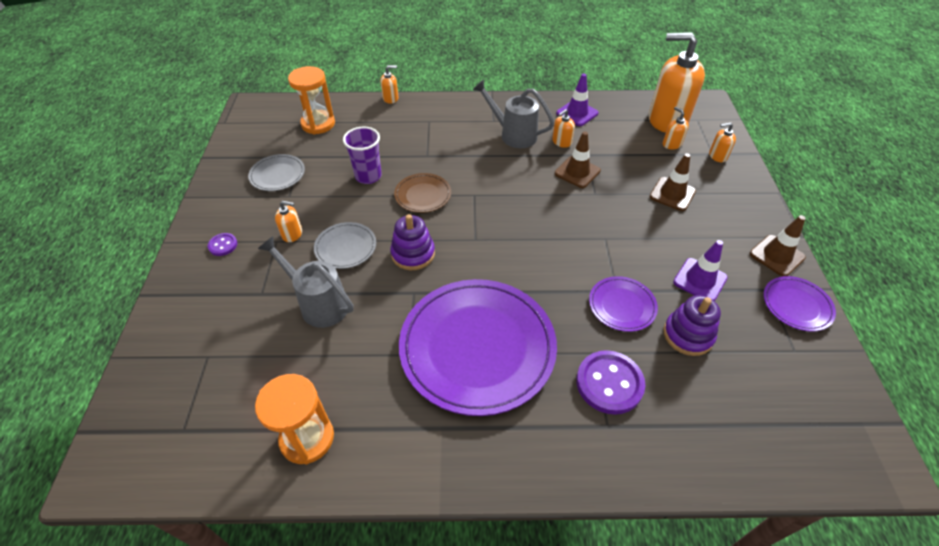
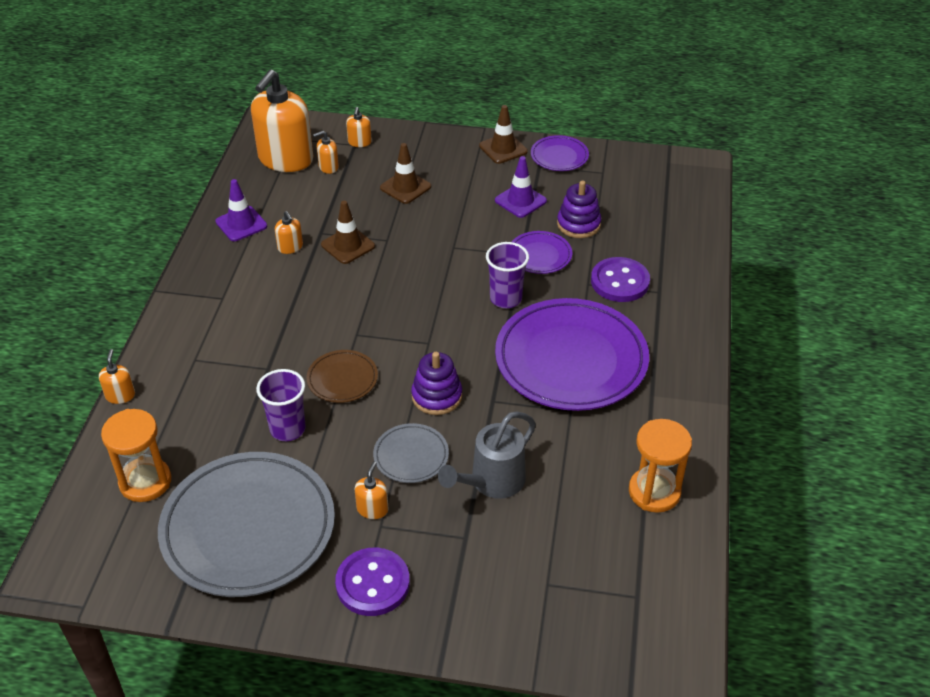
camera: 80 degrees left, 5 degrees down
purple button [208,233,237,256] -> purple button [335,548,410,616], size x1.98
grey plate [248,154,305,191] -> grey plate [158,452,335,597], size x2.18
grey watering can [473,79,554,148] -> none
none -> purple cup [486,242,529,308]

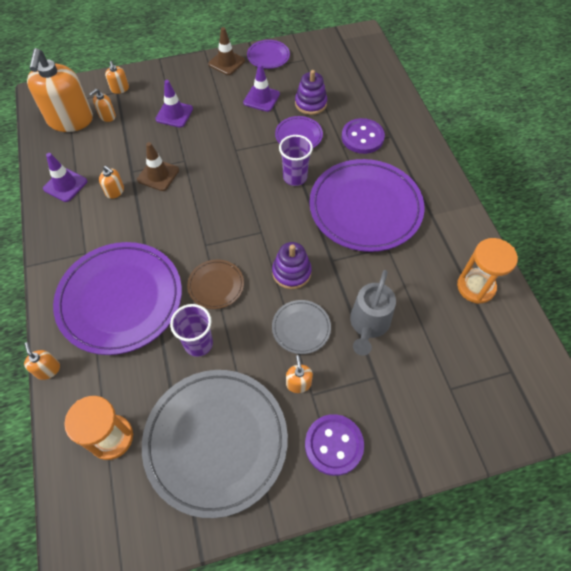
camera: 25 degrees left, 15 degrees up
brown traffic cone [380,143,431,204] -> purple traffic cone [155,80,193,128]
none -> purple plate [53,242,182,355]

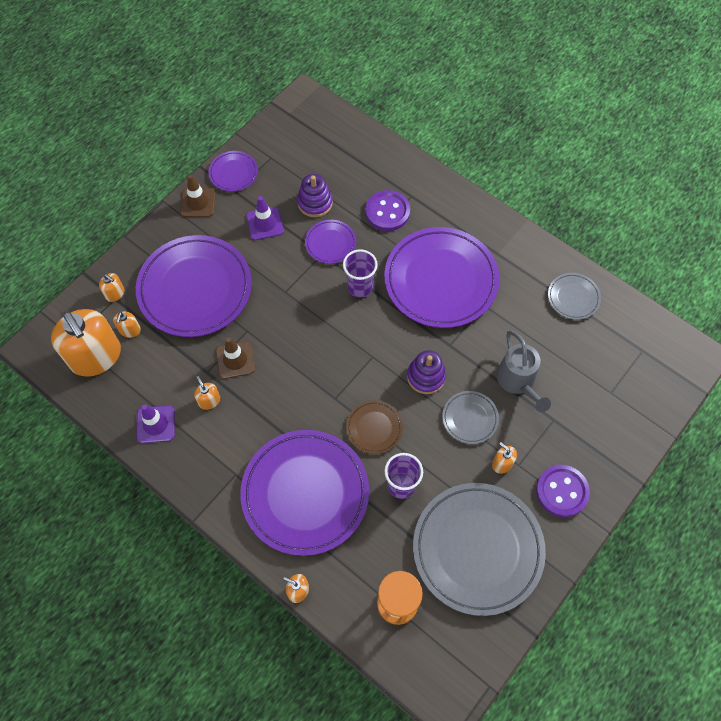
camera: 35 degrees left, 5 degrees up
orange soap dispenser [99,166,124,199] -> orange soap dispenser turned 120 degrees counterclockwise [194,376,220,410]
purple traffic cone [155,80,193,128] -> purple plate [136,235,252,337]
orange hourglass [457,238,518,304] -> grey plate [548,273,601,320]

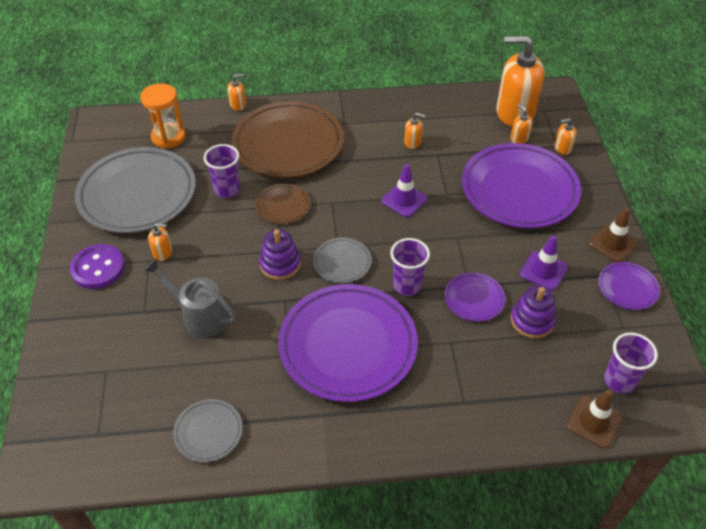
camera: 135 degrees right, 15 degrees down
purple traffic cone [136,404,175,443] -> purple traffic cone moved to [381,164,428,217]
brown traffic cone [216,337,255,379] -> brown traffic cone moved to [566,389,622,448]
purple plate [240,430,369,556] -> brown plate [232,101,344,178]
purple button [365,190,410,231] -> none
grey plate [442,391,499,444] -> grey plate moved to [313,238,371,283]
none -> purple cup [604,333,658,394]

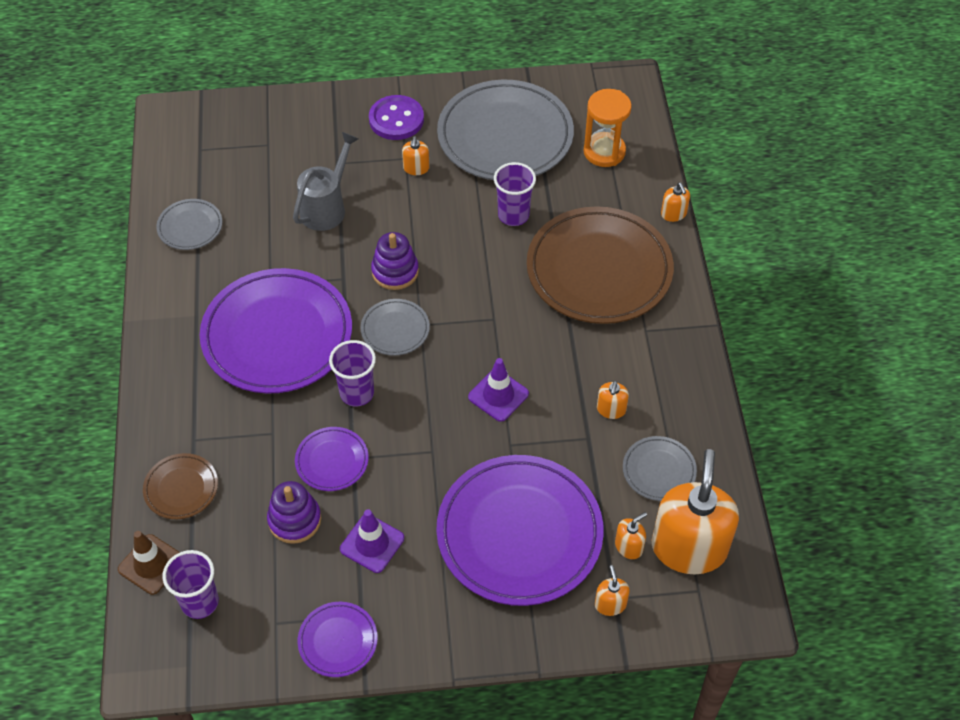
camera: 90 degrees right, 5 degrees up
brown plate [255,184,310,224] -> brown plate moved to [143,453,218,519]
brown traffic cone [589,208,638,262] -> none
none -> grey plate [623,436,697,501]

